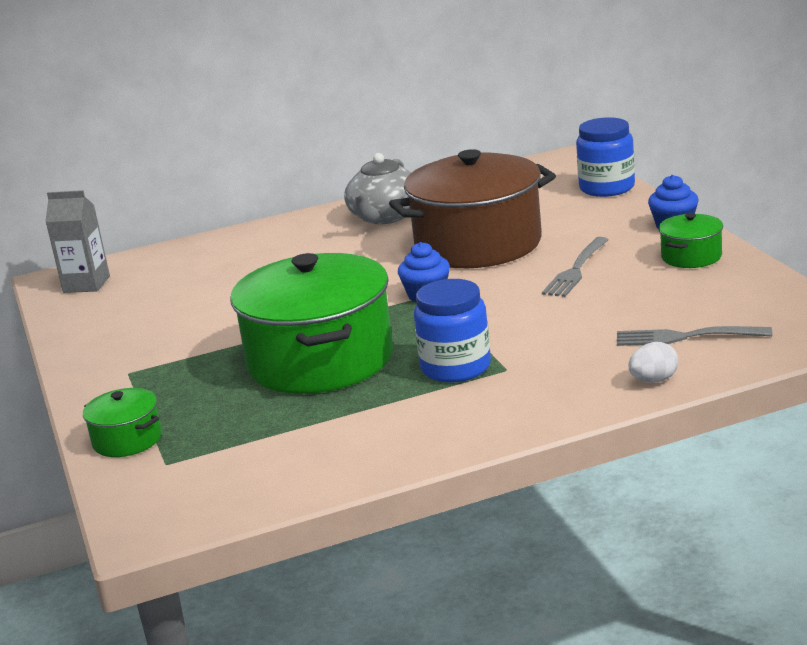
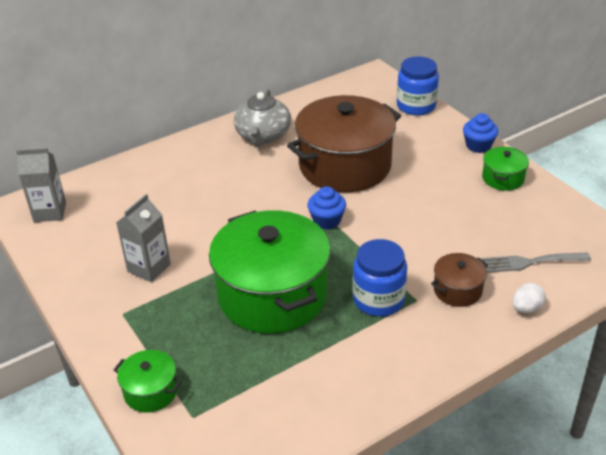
camera: 15 degrees left, 15 degrees up
grey fork [542,237,609,297] -> none
none -> grey carton [116,194,171,282]
none -> brown pot [431,253,488,307]

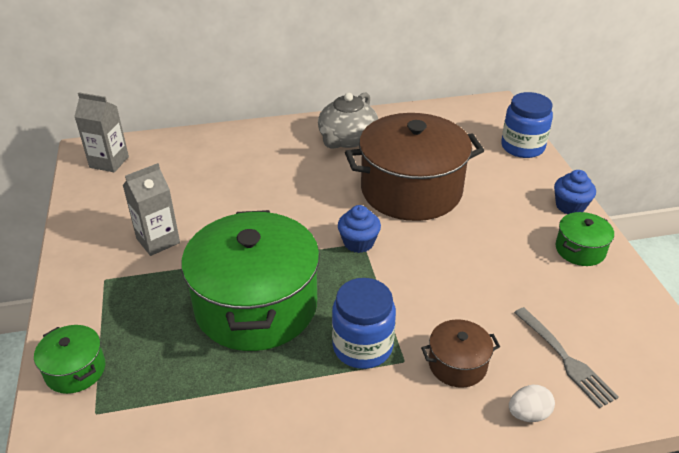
camera: 20 degrees right, 0 degrees up
grey fork [482,253,591,273] -> grey fork turned 135 degrees counterclockwise [514,307,619,408]

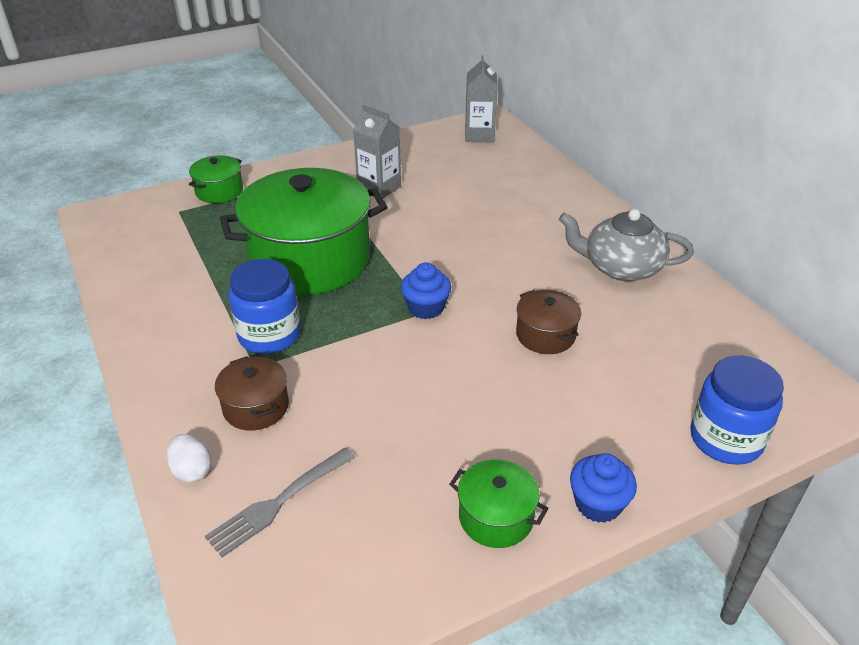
camera: 75 degrees right, 0 degrees up
brown pot [345,113,484,221] -> brown pot [516,290,581,354], size x0.44

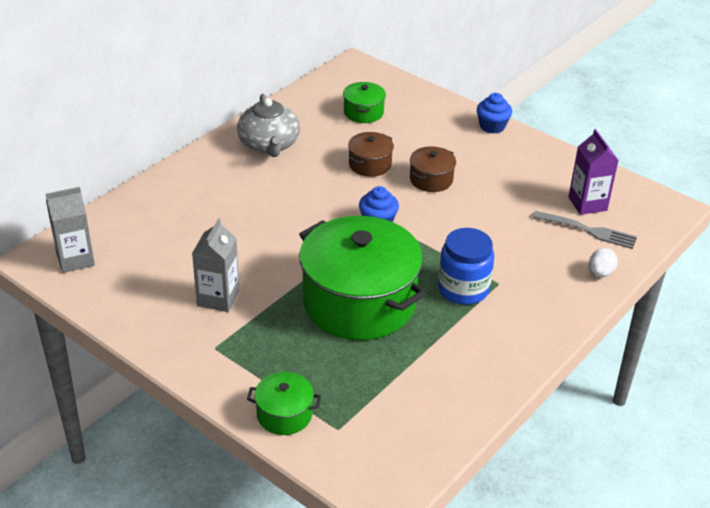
camera: 115 degrees left, 0 degrees up
brown pot [215,356,289,430] -> brown pot moved to [410,146,456,192]
green pot [449,459,548,548] -> green pot moved to [343,82,386,123]
blue jar [690,356,784,465] -> none
none -> purple carton [568,129,619,215]

